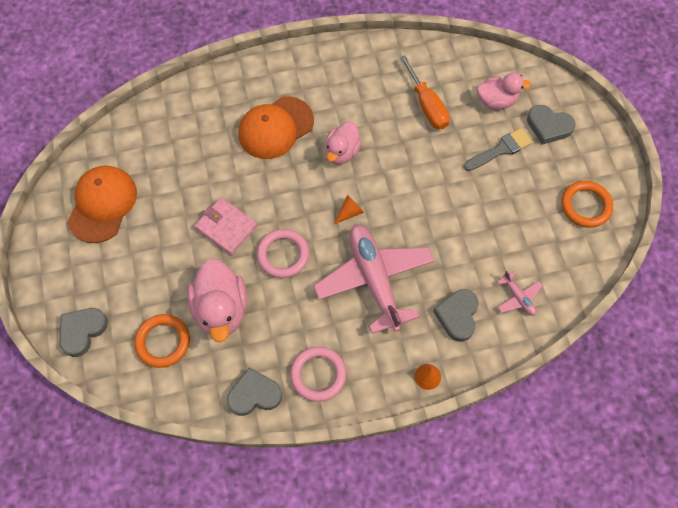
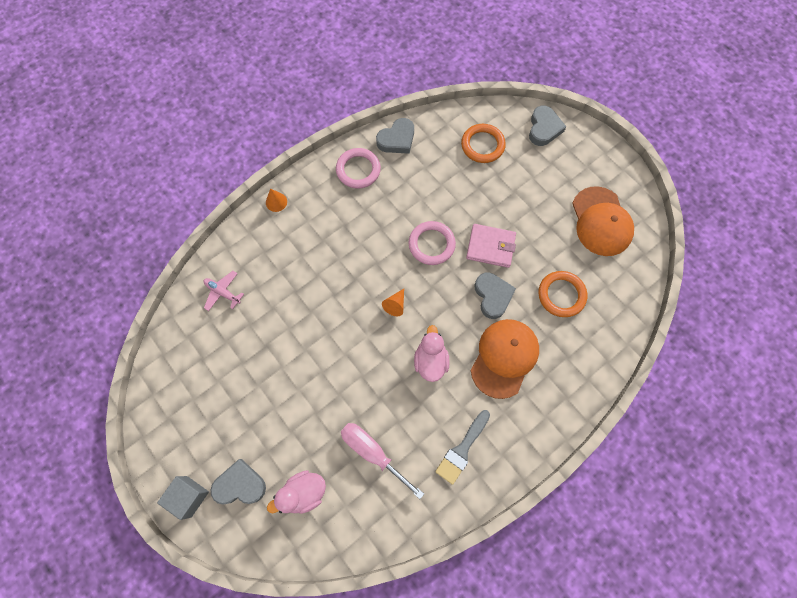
camera: 155 degrees right, 5 degrees up
pink duck [187,258,247,343] -> none
pink plane [313,225,434,334] -> none
orange screwdriver [400,55,450,129] -> pink screwdriver [341,423,424,499]
grey heart [433,289,479,342] -> grey heart moved to [474,272,516,319]
grey brush [464,128,533,171] -> grey brush moved to [435,410,490,485]
orange ring [561,181,613,228] -> orange ring moved to [538,271,587,317]
none -> grey cube [157,476,209,520]

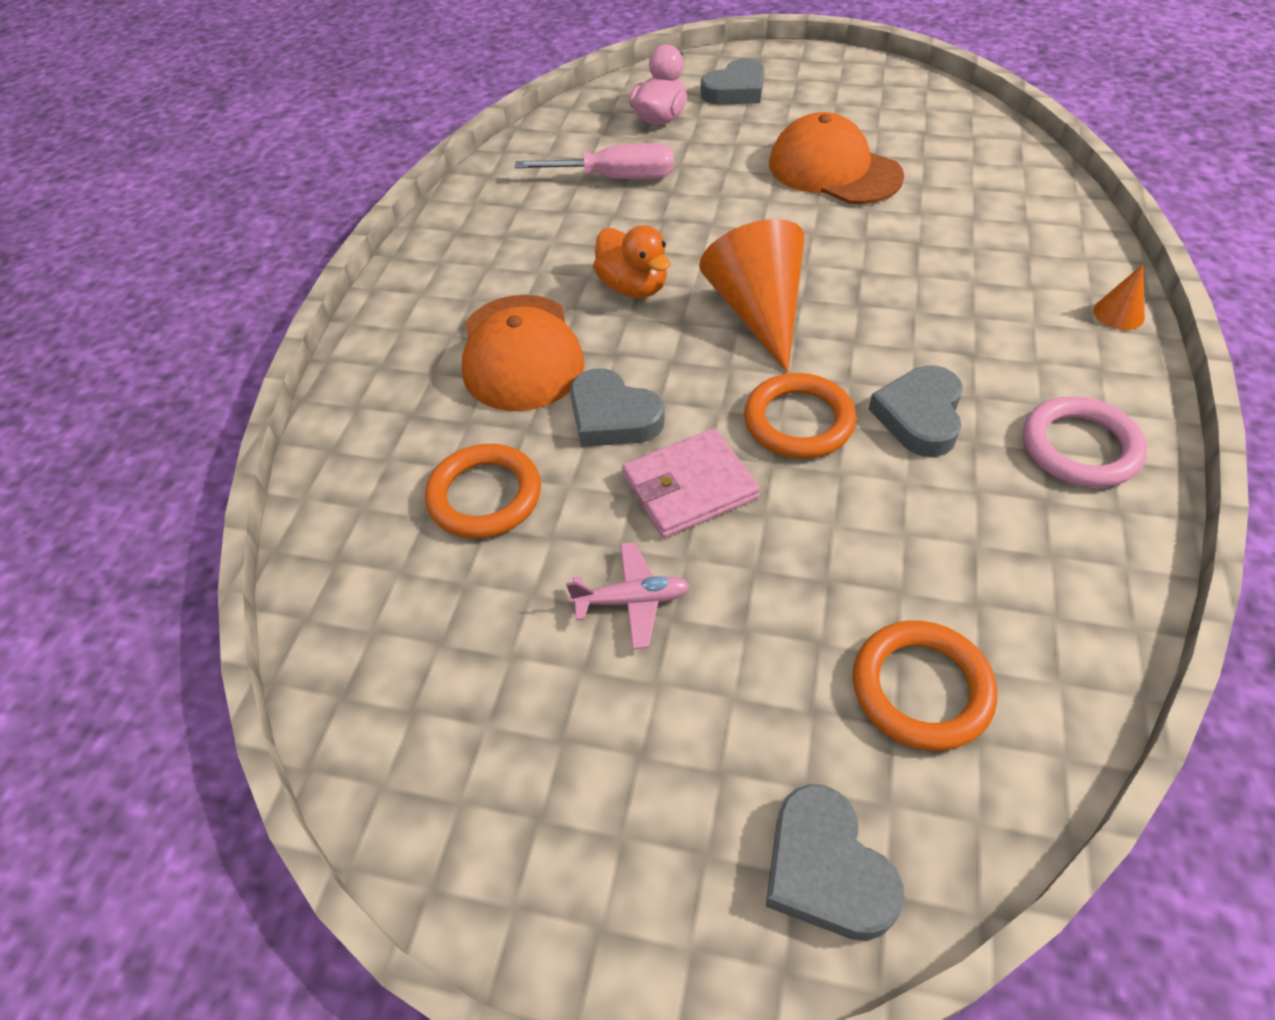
camera: 145 degrees right, 20 degrees down
grey cube [157,476,209,520] -> none
pink plane [203,271,244,311] -> pink plane moved to [566,542,690,649]
grey heart [376,118,414,154] -> grey heart moved to [869,365,963,457]
orange cone [382,289,404,316] -> orange cone [699,219,804,373], size x2.26
pink ring [408,221,456,265] -> orange ring [744,373,856,459]
pink duck [414,325,450,382] -> orange duck [593,225,671,298]
grey brush [435,410,490,485] -> none
orange cap [572,186,634,256] -> orange cap moved to [769,112,904,204]

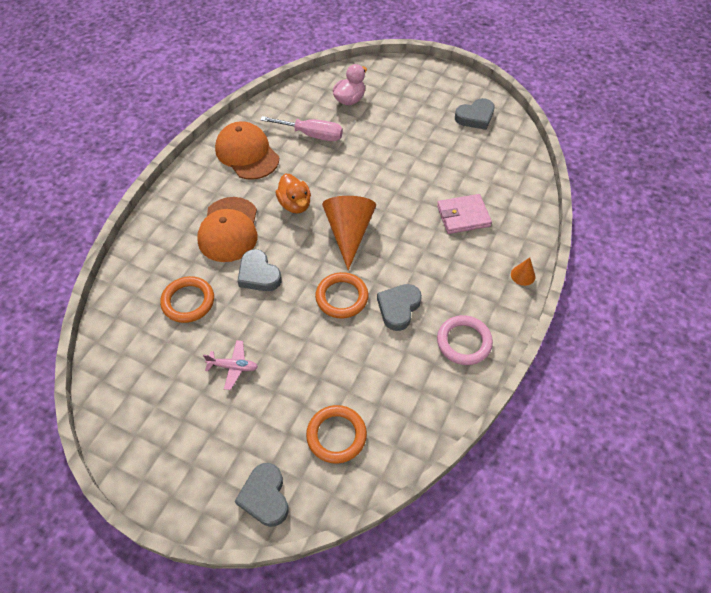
camera: 10 degrees right, 5 degrees up
pink wallet [622,428,760,538] -> pink wallet moved to [437,194,492,234]
grey heart [701,58,764,105] -> grey heart moved to [455,98,495,130]
orange cap [769,112,904,204] -> orange cap moved to [215,121,279,180]

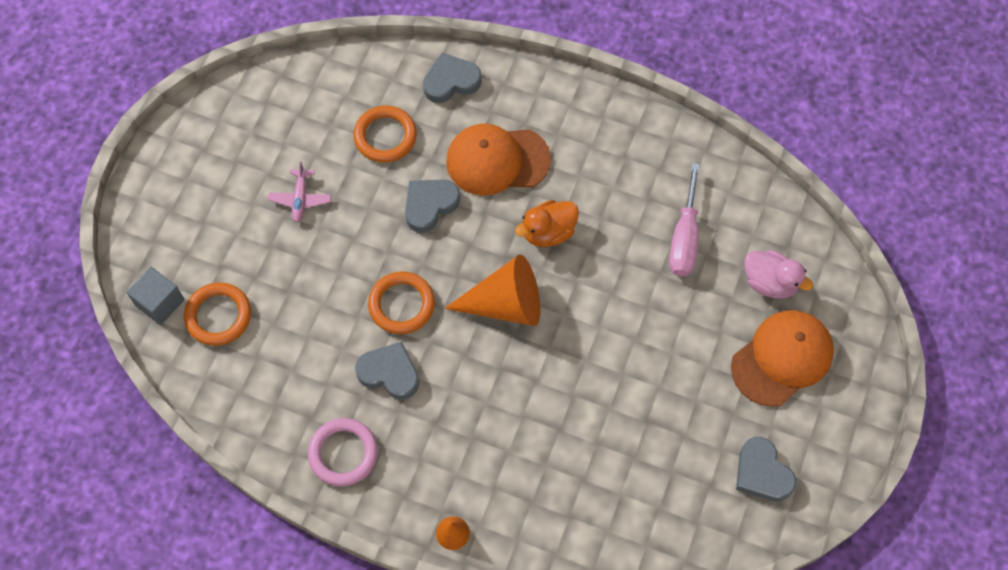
camera: 85 degrees right, 10 degrees up
orange cap [215,121,279,180] -> orange cap moved to [731,310,834,407]
grey heart [235,463,289,527] -> grey heart moved to [423,53,482,103]
pink wallet [437,194,492,234] -> none
none -> grey cube [126,267,184,325]

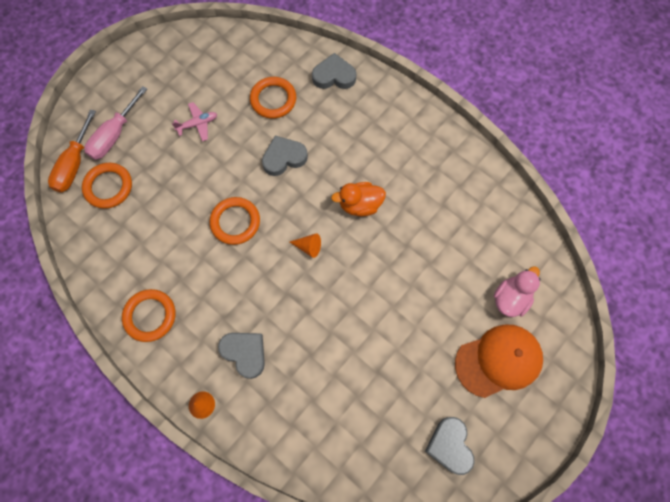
camera: 20 degrees right, 5 degrees up
grey cube [126,267,184,325] -> orange screwdriver [48,110,96,192]
pink plane [268,161,331,223] -> pink plane turned 135 degrees counterclockwise [172,102,217,142]
pink ring [308,418,378,486] -> orange ring [122,289,175,342]
grey heart [355,342,419,400] -> grey heart moved to [218,333,265,379]
orange cone [444,254,540,326] -> orange cone [290,233,321,258], size x0.44
orange cap [446,124,551,196] -> none
pink screwdriver [669,163,700,277] -> pink screwdriver moved to [85,86,147,160]
pink duck [745,250,813,299] -> pink duck turned 105 degrees counterclockwise [494,266,540,317]

